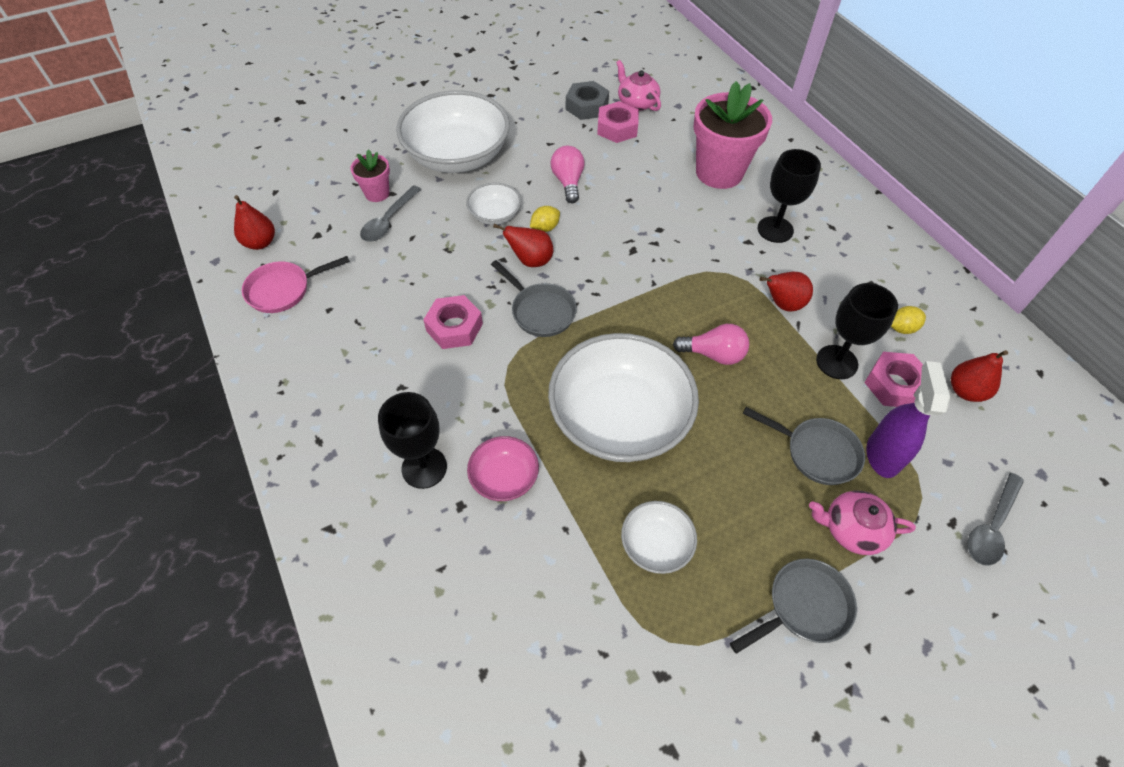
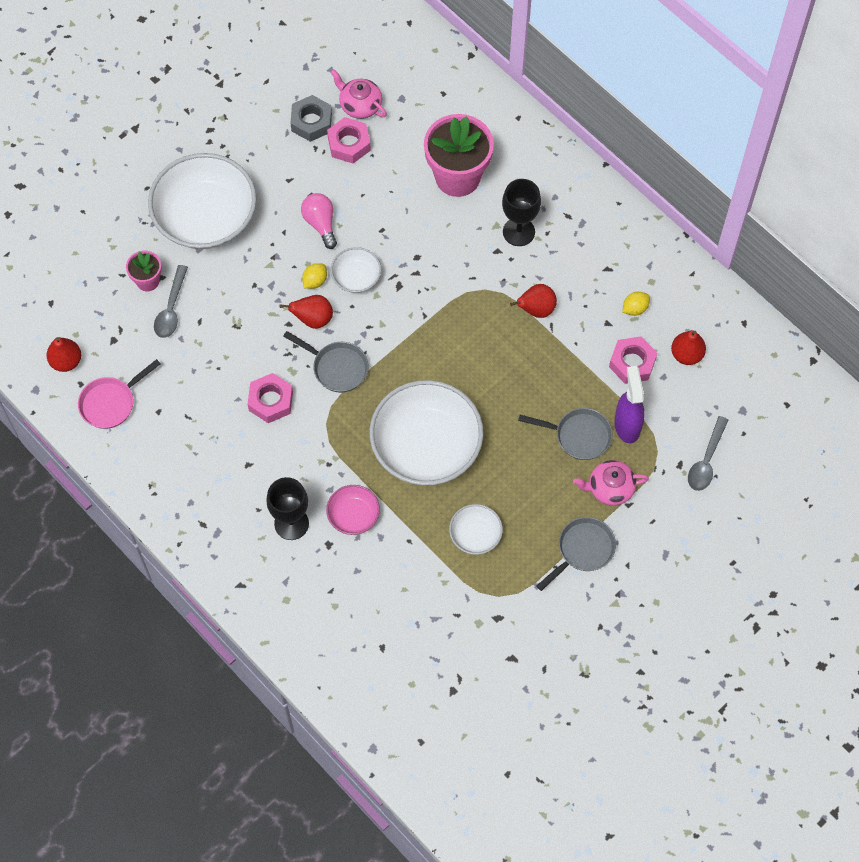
camera: 15 degrees left, 10 degrees up
white bowl [466,183,521,225] -> white bowl moved to [331,247,381,293]
pink light bulb [673,324,749,365] -> none
black goblet [816,283,898,379] -> none

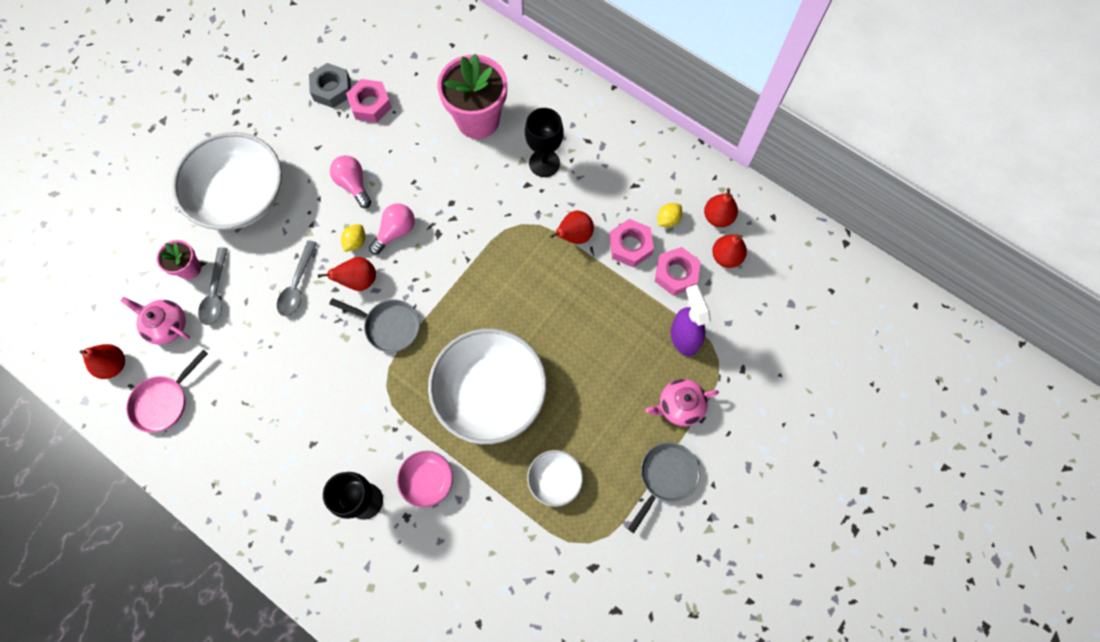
camera: 10 degrees left, 5 degrees up
pink nut [247,373,293,423] -> pink nut moved to [609,219,654,268]
pink teapot [331,69,387,119] -> pink teapot moved to [120,297,190,345]
white bowl [331,247,381,293] -> pink light bulb [369,204,415,255]
grey pan [518,408,613,460] -> none
grey spoon [688,416,728,491] -> grey spoon moved to [277,240,317,316]
none -> red pear [704,188,738,227]

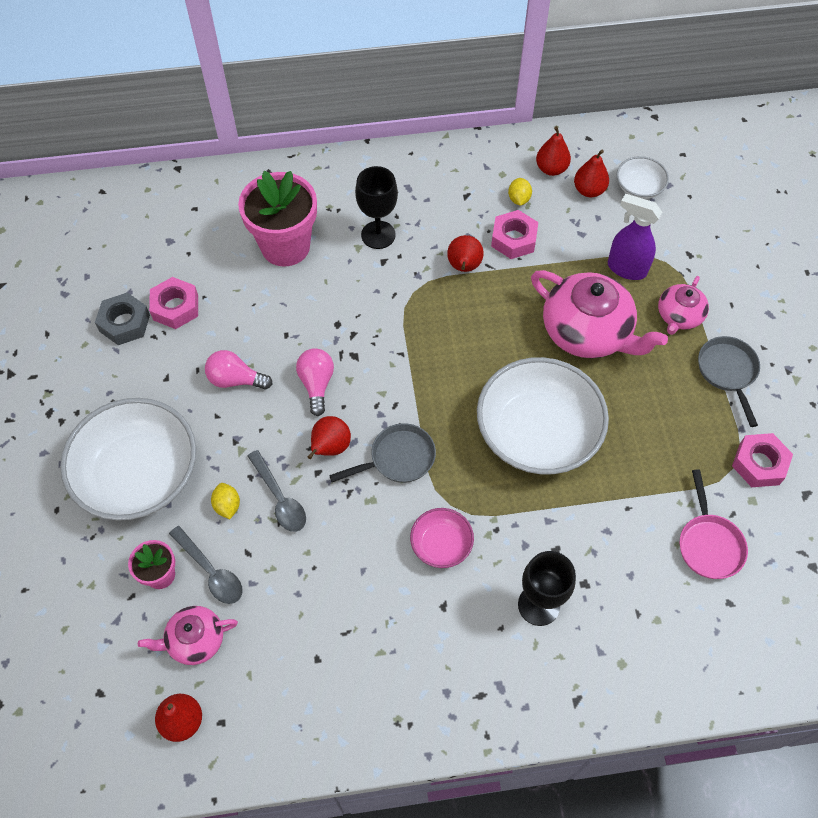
camera: 45 degrees left, 10 degrees down
pink pan [126,350,208,433] -> pink pan moved to [680,469,748,579]
yellow lemon [341,224,365,252] -> yellow lemon moved to [211,483,240,519]
pink bowl [397,451,453,508] -> pink bowl moved to [410,508,474,568]
white bowl [527,450,583,507] -> white bowl moved to [617,156,669,199]
pink nut [655,247,701,296] -> pink nut moved to [732,433,793,487]
none -> pink teapot [531,270,668,358]

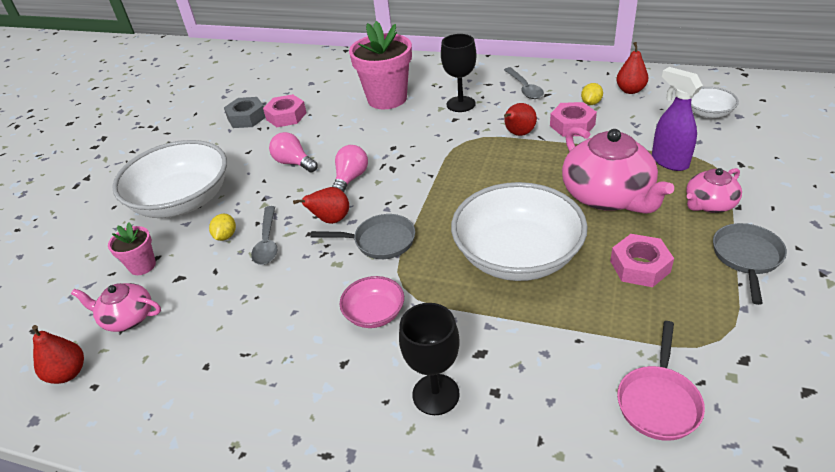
camera: 30 degrees right, 20 degrees down
grey spoon [169,526,243,604] -> grey spoon moved to [504,67,544,99]
red pear [574,150,609,197] -> none
pink nut [732,433,793,487] -> pink nut moved to [610,234,674,287]

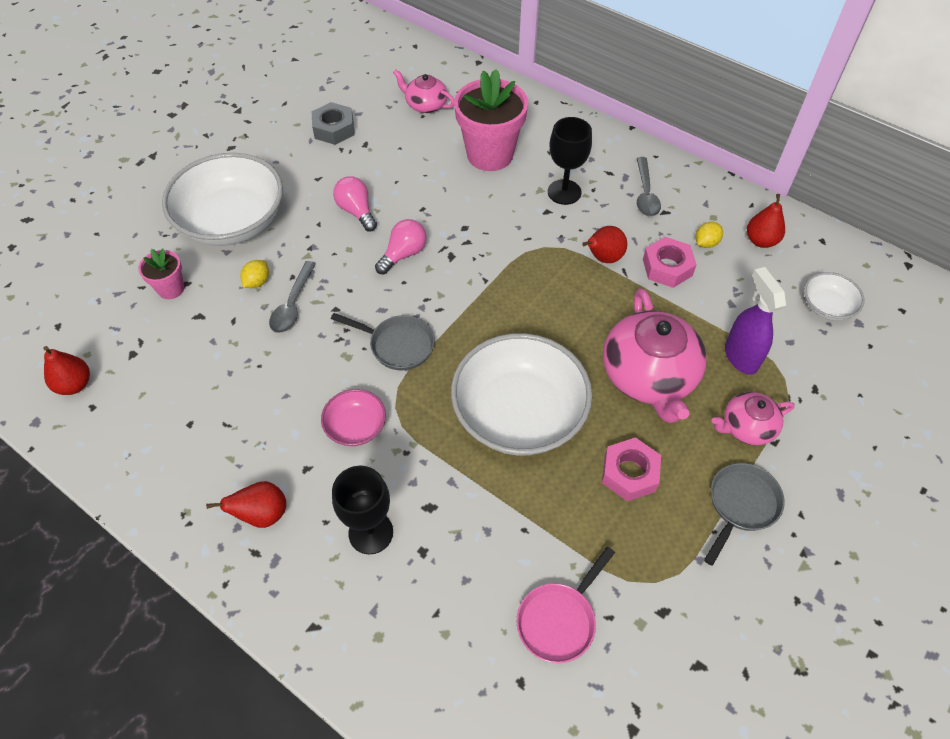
camera: 15 degrees right, 15 degrees up
pink teapot [71,283,161,332] -> pink teapot moved to [393,69,454,113]
pink nut [263,94,307,127] -> none
red pear [293,187,349,224] -> red pear moved to [206,481,286,528]

